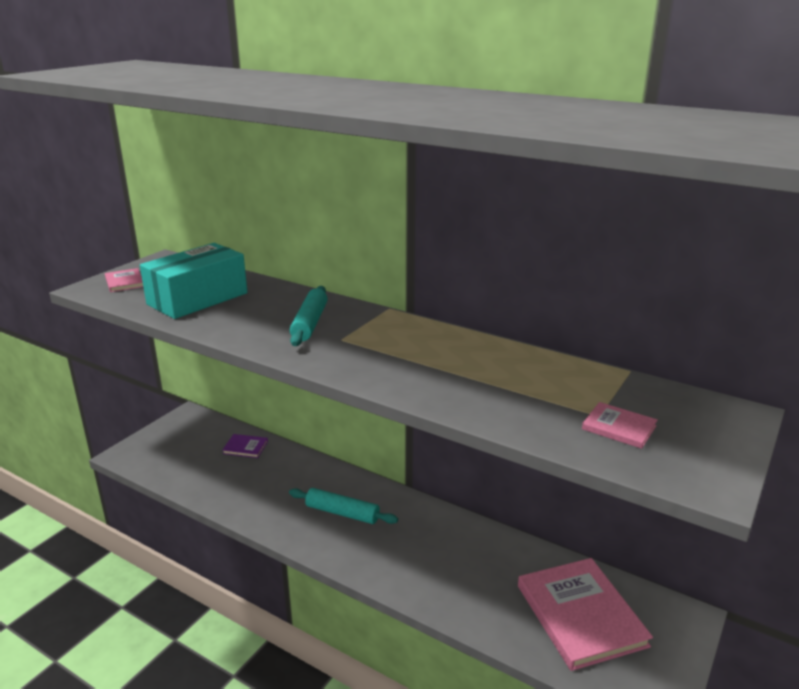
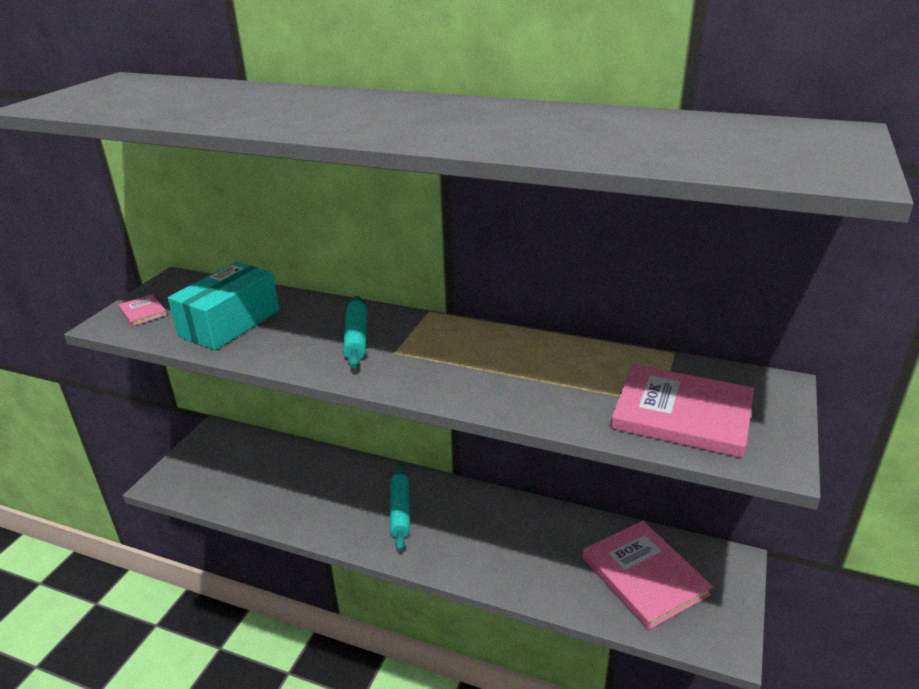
camera: 10 degrees left, 5 degrees up
purple book [222,434,268,458] -> none
turquoise rolling pin [289,488,398,524] -> turquoise rolling pin turned 75 degrees clockwise [390,465,410,551]
pink book [582,402,658,449] -> pink book [611,364,754,458], size x2.21

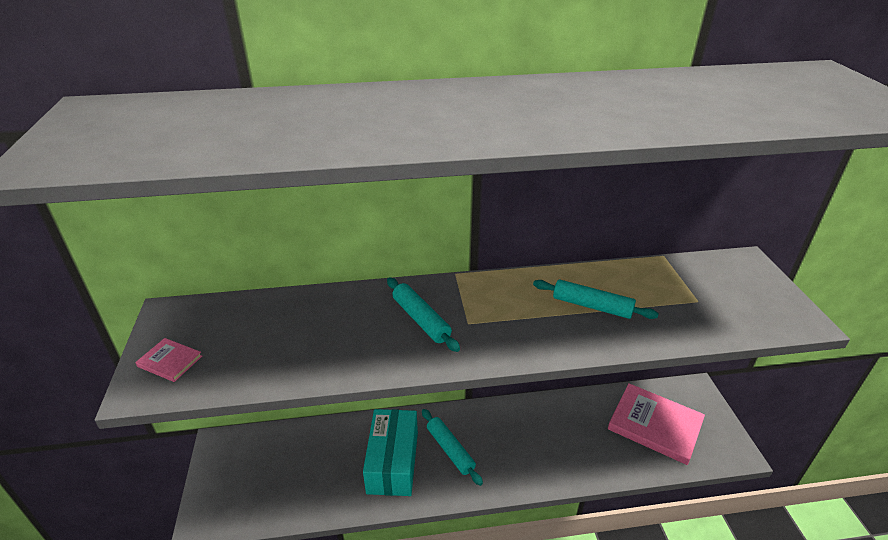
camera: 30 degrees left, 5 degrees up
turquoise box [168,262,279,350] -> turquoise box moved to [363,409,418,496]
pink book [611,364,754,458] -> none
none -> turquoise rolling pin [533,279,659,319]

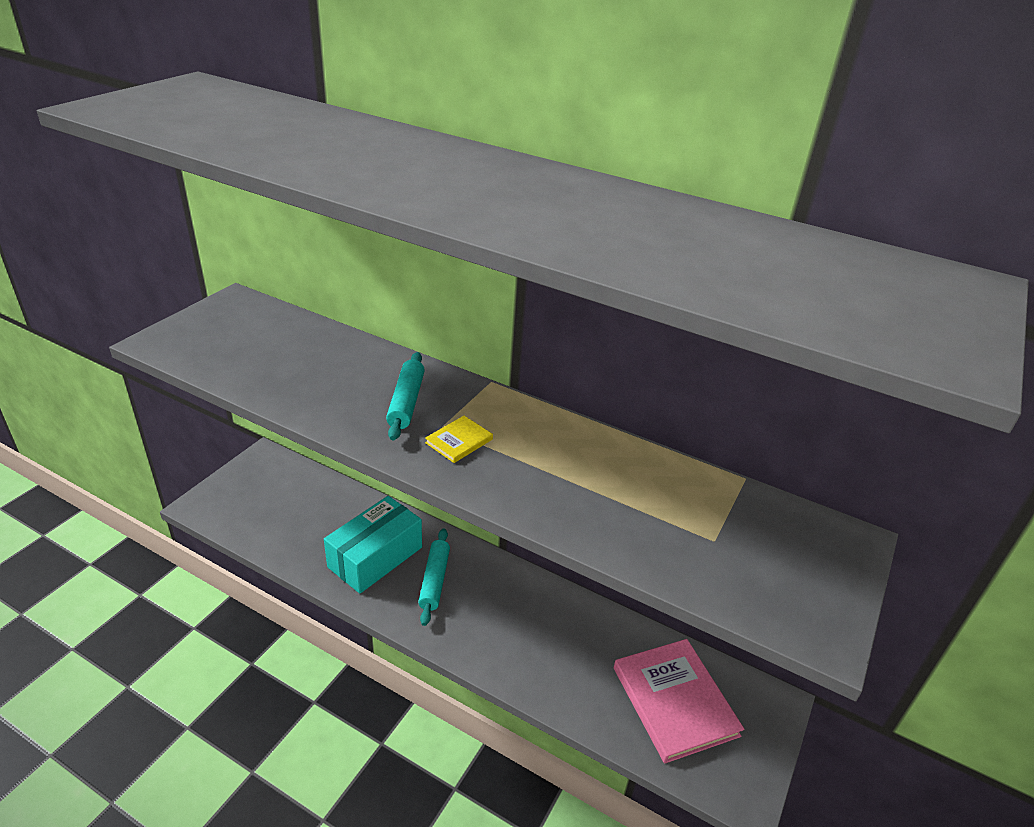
camera: 35 degrees right, 0 degrees up
pink book [135,338,202,382] -> none
turquoise rolling pin [533,279,659,319] -> none
none -> yellow book [425,416,493,463]

